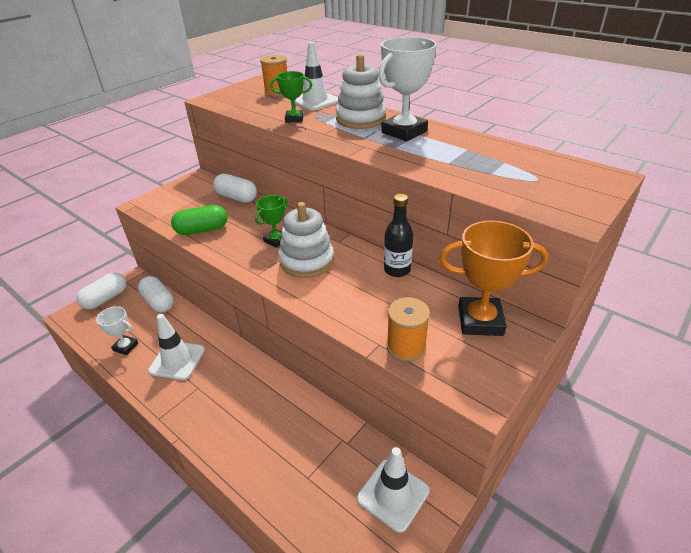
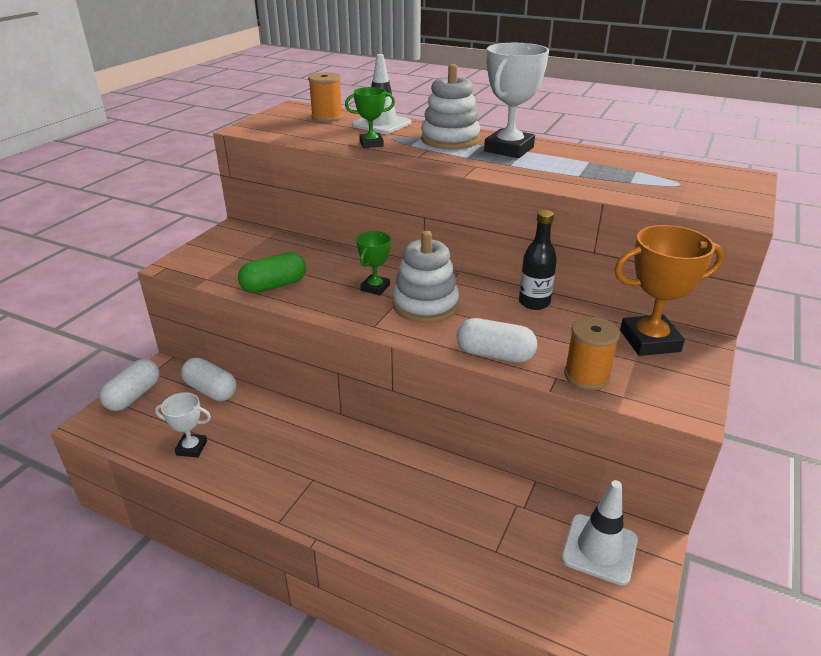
camera: 15 degrees left, 5 degrees down
white traffic cone [148,314,205,380] -> none
white capsule [213,174,257,203] -> white capsule moved to [457,318,537,363]

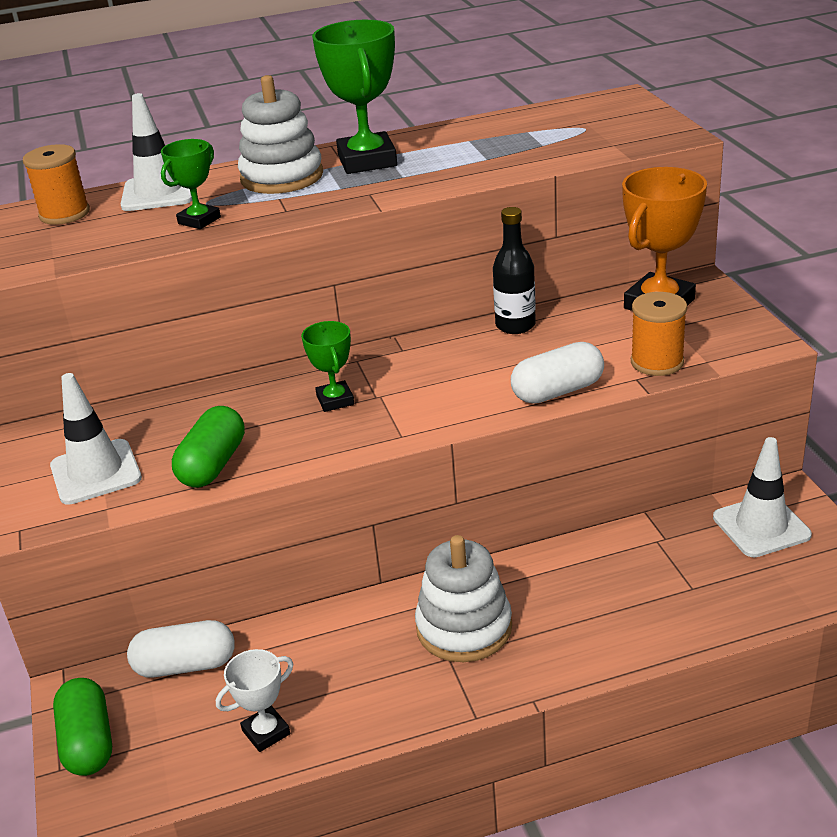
camera: 40 degrees left, 0 degrees up
white capsule [99,359,160,411] -> green capsule [53,678,112,776]
white stacking toy [392,231,459,323] -> white stacking toy moved to [415,535,512,662]
white trophy [484,43,549,158] -> green trophy [312,20,397,174]
none -> white traffic cone [50,373,142,505]

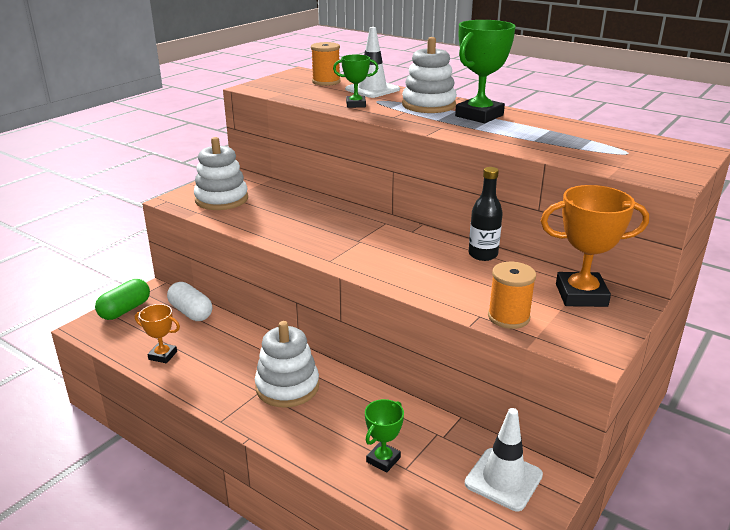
camera: 50 degrees right, 5 degrees down
white traffic cone [50,373,142,505] -> white stacking toy [194,137,248,210]
green capsule [172,406,245,488] -> none
white trophy [216,649,293,752] -> orange trophy [135,304,180,363]
green trophy [301,321,354,412] -> green trophy moved to [365,399,404,473]
white capsule [511,342,604,404] -> none

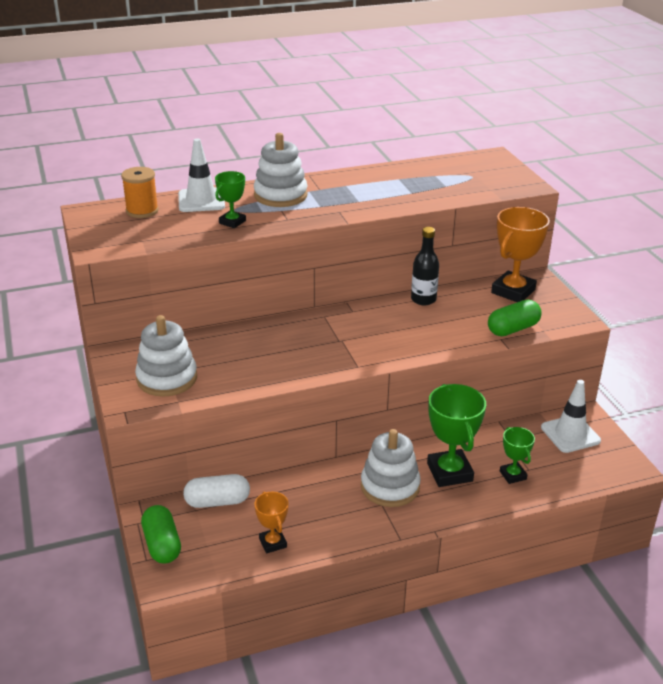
camera: 55 degrees left, 5 degrees up
orange trophy [135,304,180,363] -> orange trophy turned 75 degrees counterclockwise [255,491,289,553]
green trophy [455,20,516,123] -> green trophy moved to [427,384,486,487]
orange spool [488,262,536,329] -> green capsule [488,300,542,336]

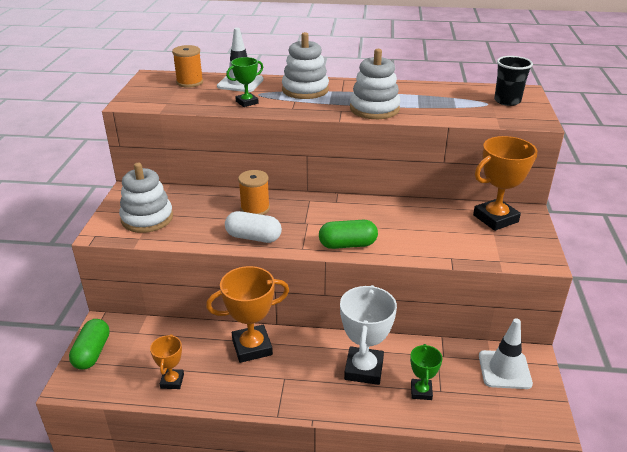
camera: 25 degrees right, 0 degrees up
white capsule [183,474,250,508] -> white capsule moved to [225,211,282,243]
white stacking toy [361,429,421,507] -> white stacking toy moved to [350,49,400,119]
black bottle [411,227,439,305] -> none
green trophy [427,384,486,487] -> white trophy [340,285,397,385]
green capsule [488,300,542,336] -> green capsule moved to [319,220,378,249]
none -> orange trophy [206,266,289,363]
none -> orange spool [238,170,270,215]
none -> black cup [494,56,533,106]

